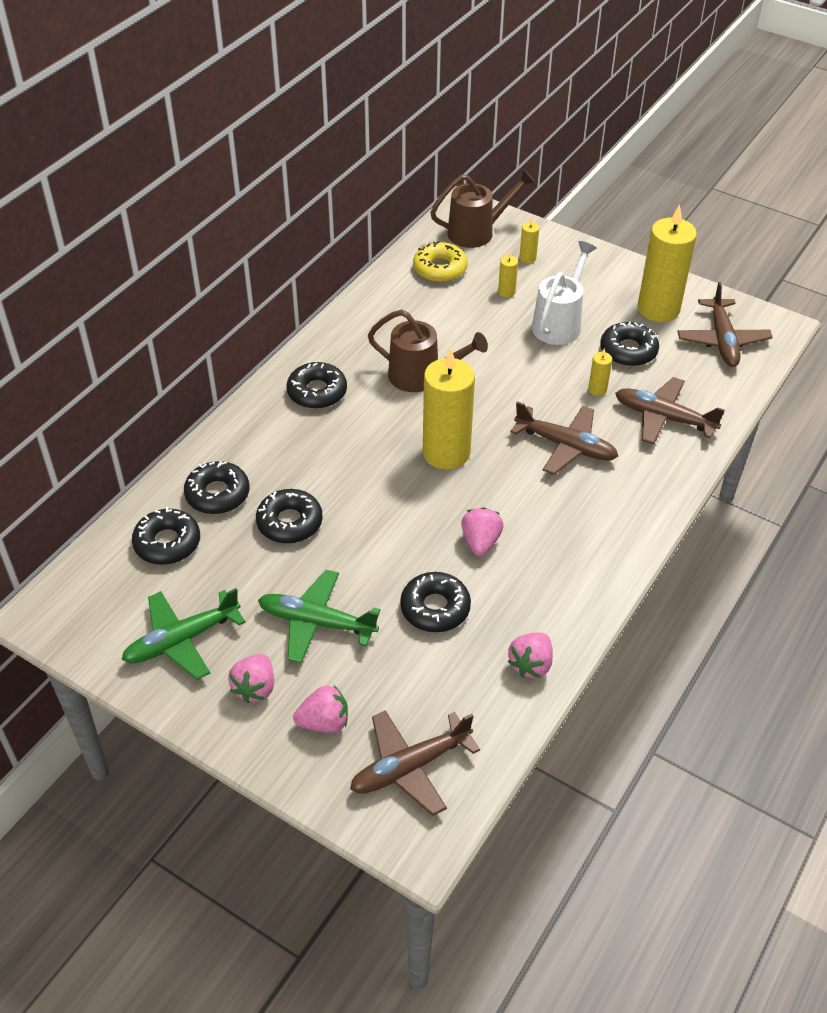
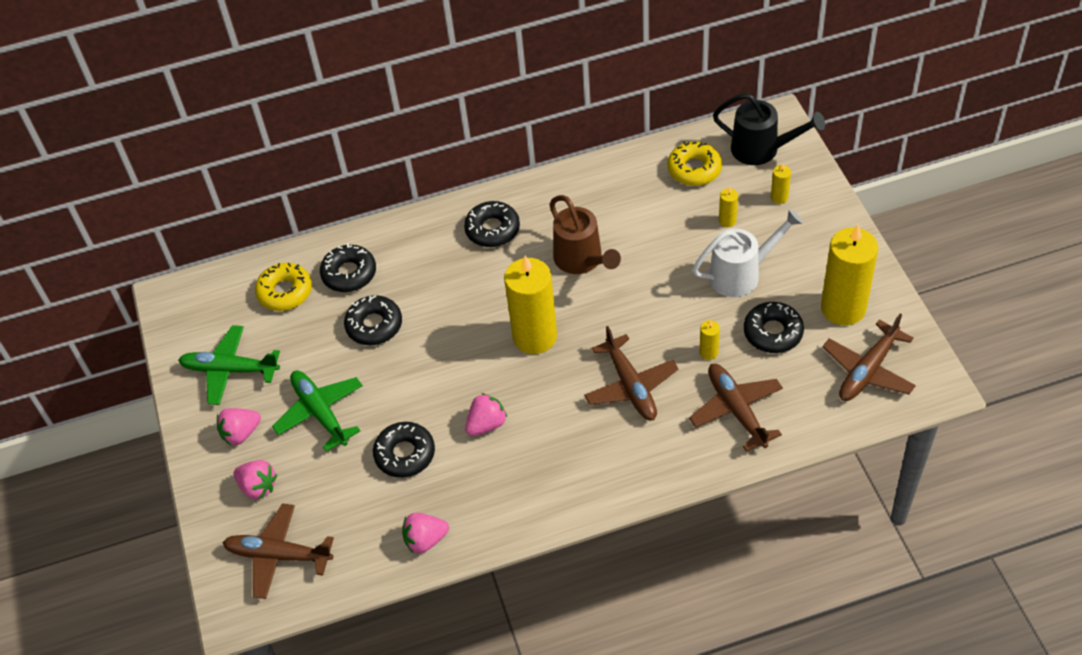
camera: 45 degrees right, 5 degrees up
black donut [132,507,200,565] -> yellow donut [255,263,312,311]
brown watering can [430,169,536,248] -> black watering can [713,93,825,165]

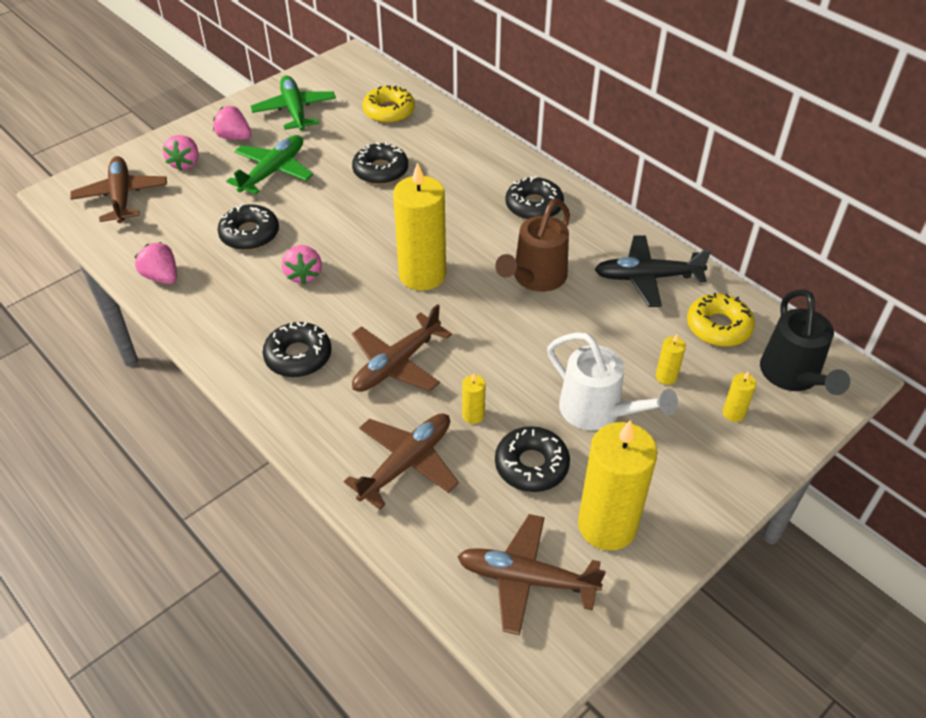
camera: 60 degrees right, 5 degrees down
black donut [320,243,376,292] -> black donut moved to [263,322,331,377]
pink strawberry [465,393,507,436] -> pink strawberry turned 60 degrees clockwise [282,245,322,285]
none -> black plane [594,235,711,307]

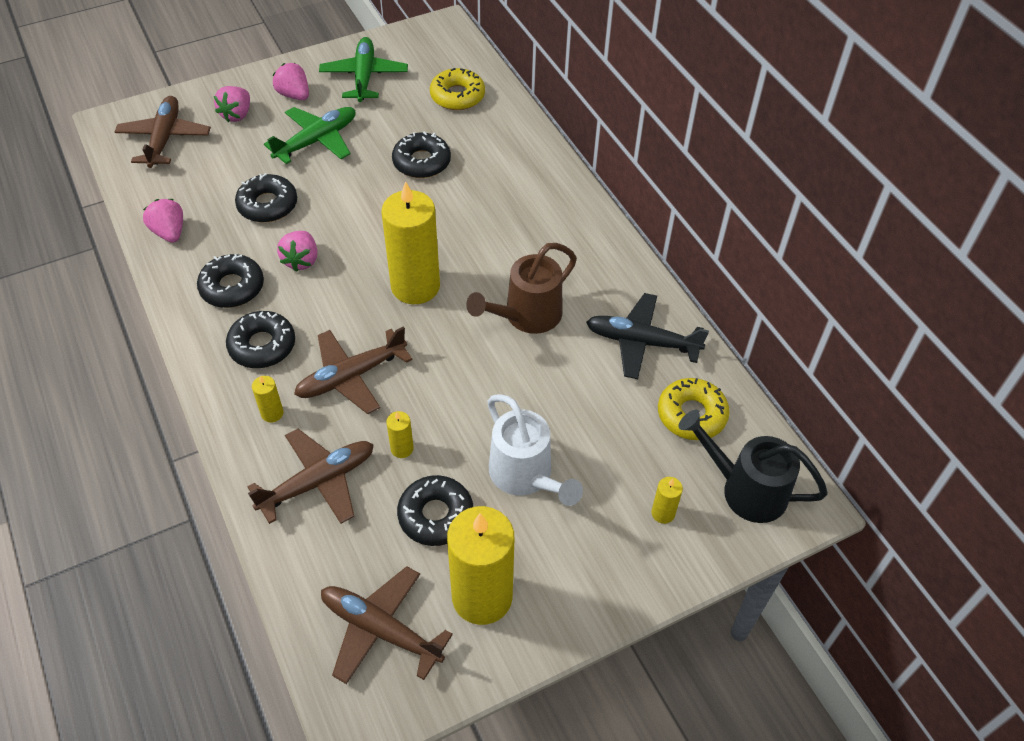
camera: 15 degrees right, 5 degrees up
black donut [505,176,564,220] -> black donut moved to [197,254,264,308]
yellow candle [656,335,686,385] -> yellow candle moved to [252,375,284,422]
black watering can [760,289,850,395] -> black watering can turned 105 degrees clockwise [678,410,828,523]

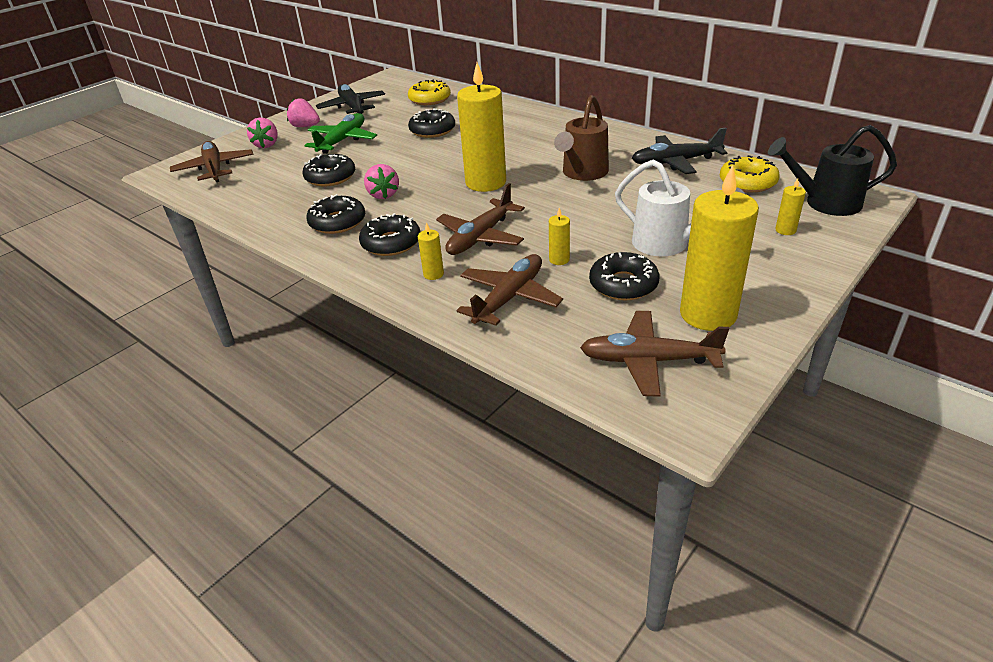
camera: 20 degrees left, 15 degrees down
pink strawberry [143,199,183,243] -> none
green plane [319,37,408,102] -> black plane [316,84,385,114]

